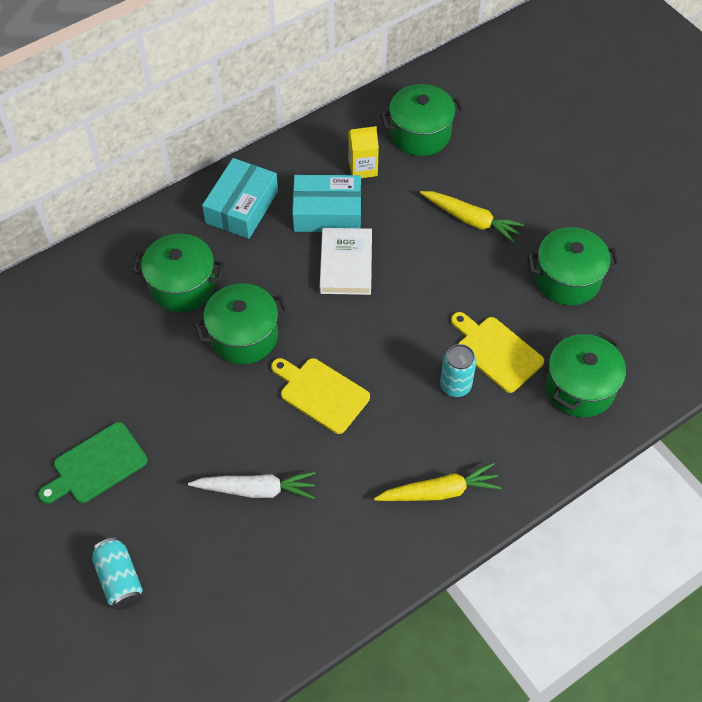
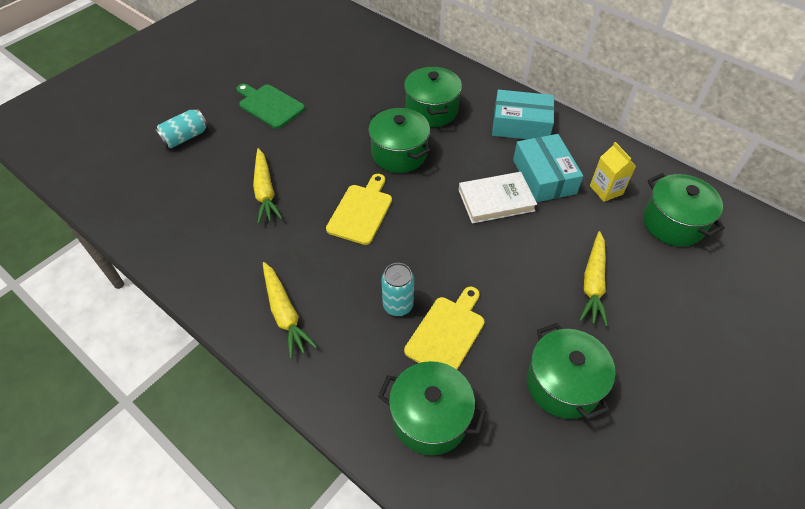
camera: 75 degrees right, 5 degrees down
white carrot [188,472,316,499] -> yellow carrot [253,148,282,224]

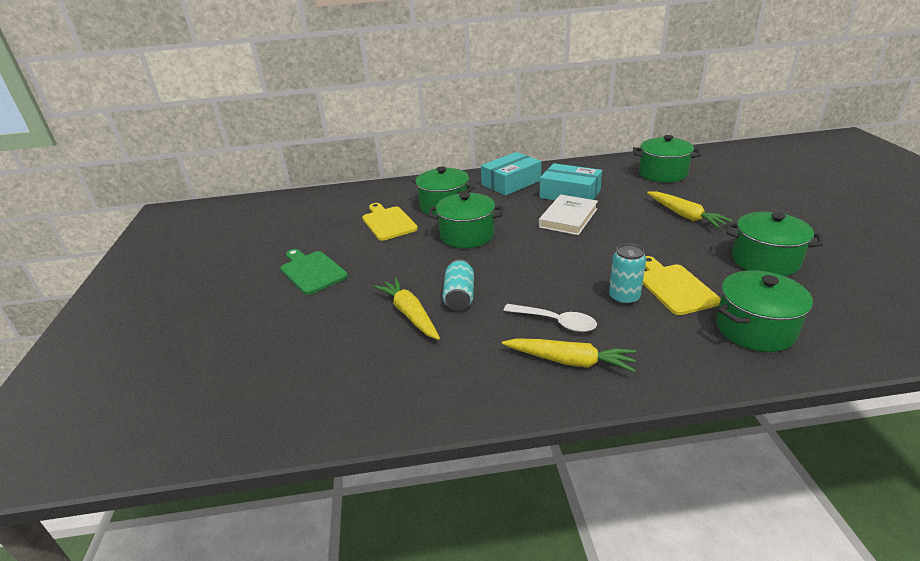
camera: 45 degrees left, 20 degrees down
turquoise can [154,109,208,148] -> turquoise can moved to [442,259,474,310]
green cutting board [237,84,305,129] -> green cutting board turned 60 degrees clockwise [280,249,348,295]
yellow carrot [253,148,282,224] -> yellow carrot turned 150 degrees counterclockwise [374,278,440,340]
yellow cutting board [326,174,392,245] -> yellow cutting board moved to [362,203,418,241]
yellow carton [590,142,636,202] -> none
none -> white spoon [503,304,597,332]

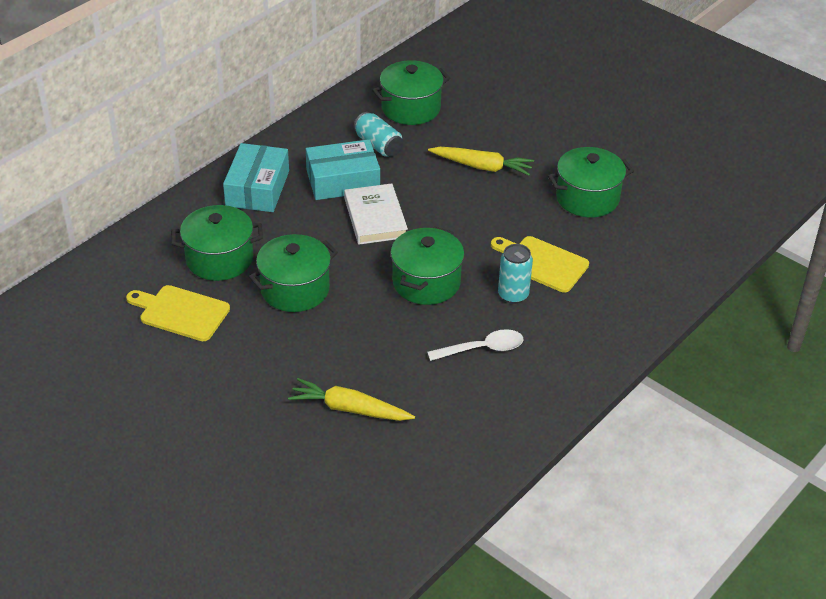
camera: 45 degrees left, 10 degrees up
green cutting board [280,249,348,295] -> none
turquoise can [442,259,474,310] -> turquoise can moved to [354,112,403,157]
yellow carrot [502,338,636,372] -> none
green pot [716,270,813,352] -> green pot moved to [391,227,464,305]

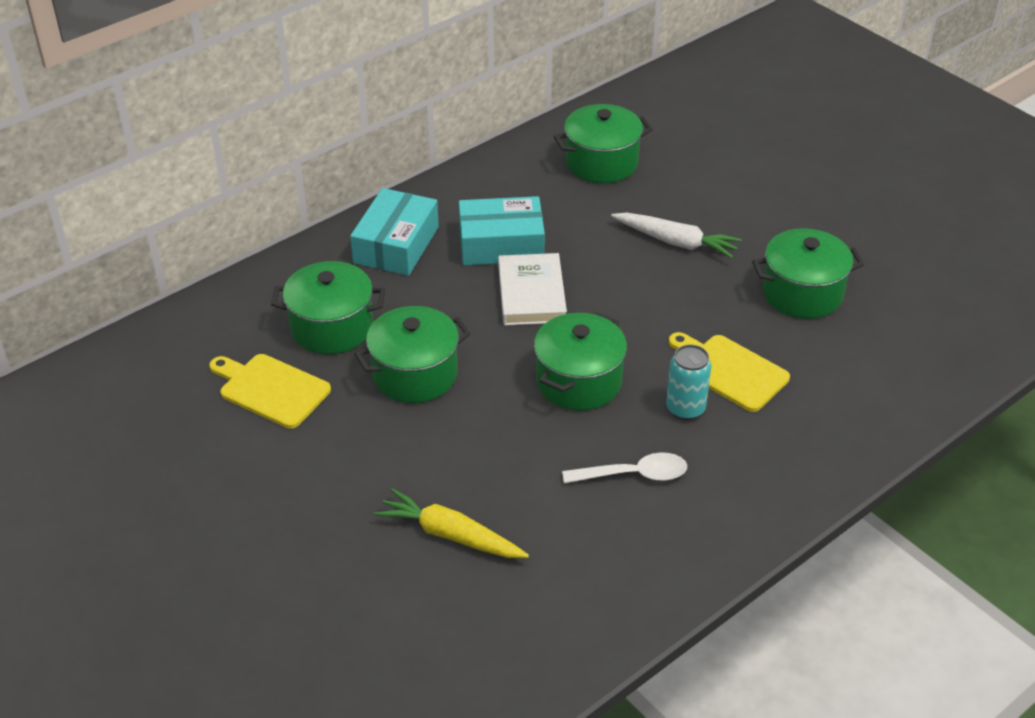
camera: 10 degrees right, 0 degrees up
turquoise can [354,112,403,157] -> none
yellow carrot [428,147,534,176] -> white carrot [611,213,742,258]

